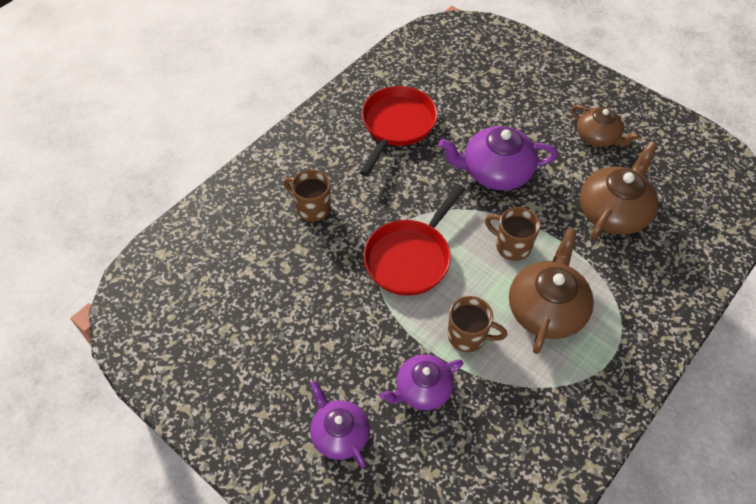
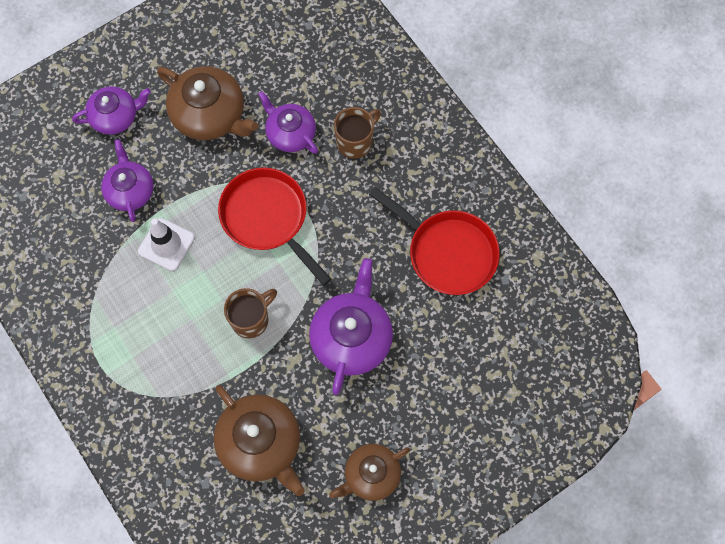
camera: 105 degrees right, 15 degrees up
brown mug [448,296,507,352] -> white traffic cone [138,218,195,271]
brown teapot [509,228,594,354] -> brown teapot moved to [157,66,258,140]
none -> purple teapot [258,91,318,154]

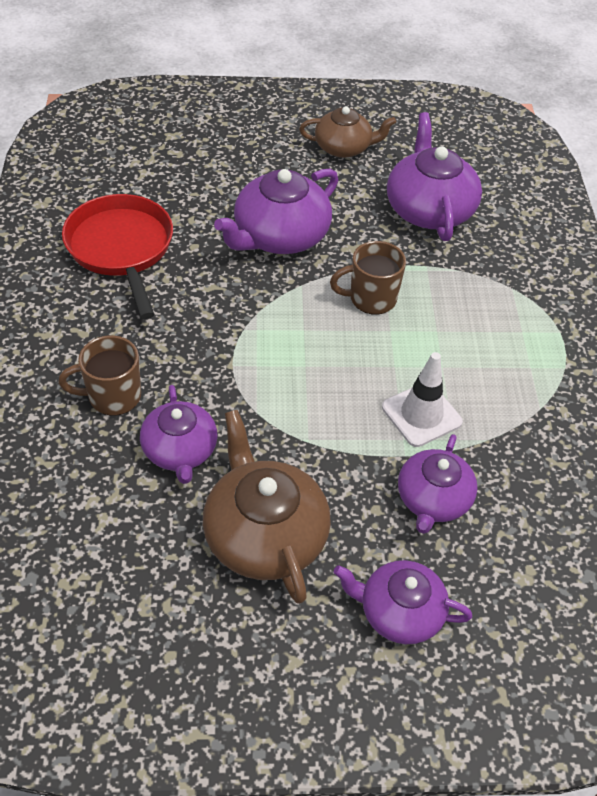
camera: 150 degrees left, 20 degrees down
brown teapot [214,385,305,496] -> purple teapot [387,112,482,241]
red pan [218,168,331,286] -> none

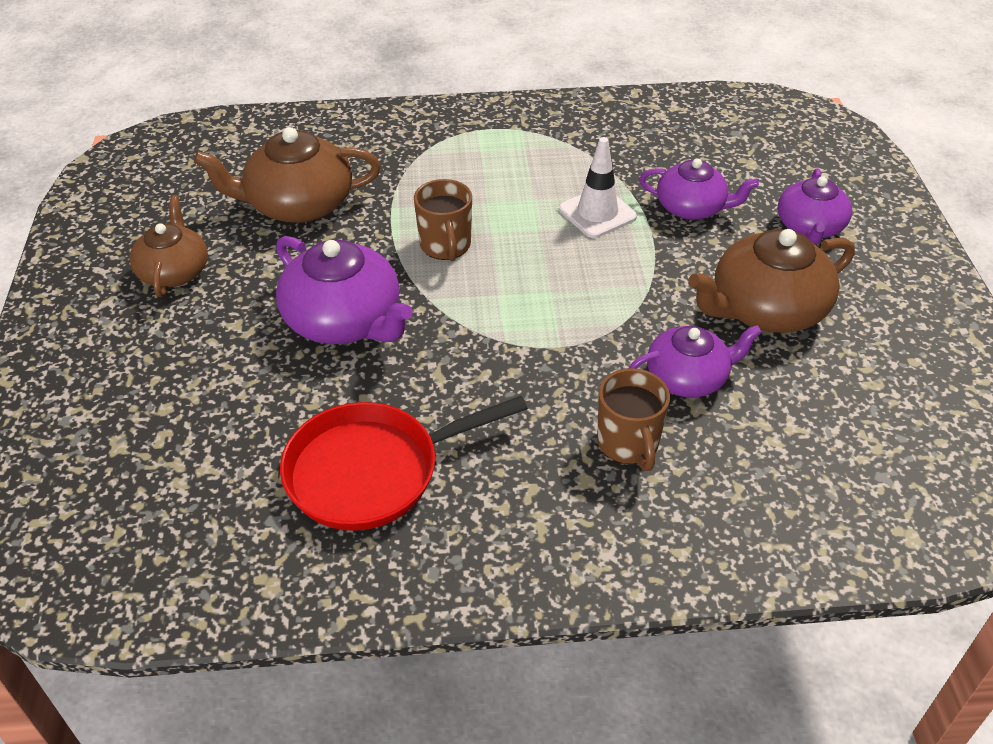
camera: 90 degrees left, 5 degrees down
purple teapot [387,112,482,241] -> brown teapot [194,127,381,223]

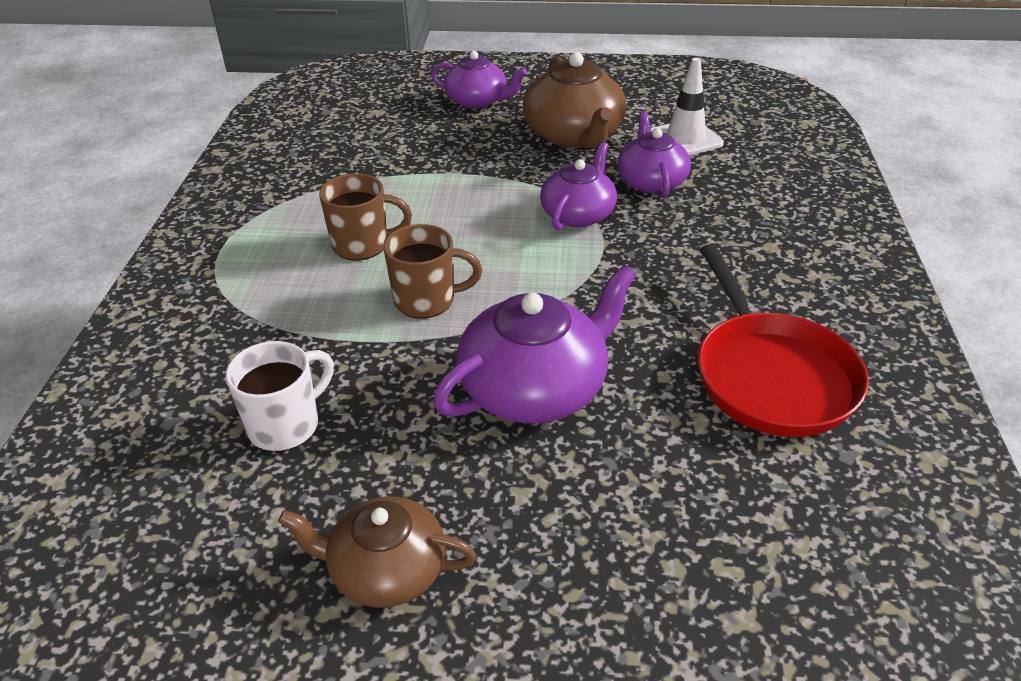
camera: 80 degrees left, 5 degrees down
brown teapot [194,127,381,223] -> white mug [225,341,334,452]
white traffic cone [559,137,637,238] -> white traffic cone moved to [650,58,724,155]
brown mug [597,368,670,471] -> brown mug moved to [319,173,412,260]
purple teapot [639,158,759,220] -> purple teapot moved to [540,142,617,230]

